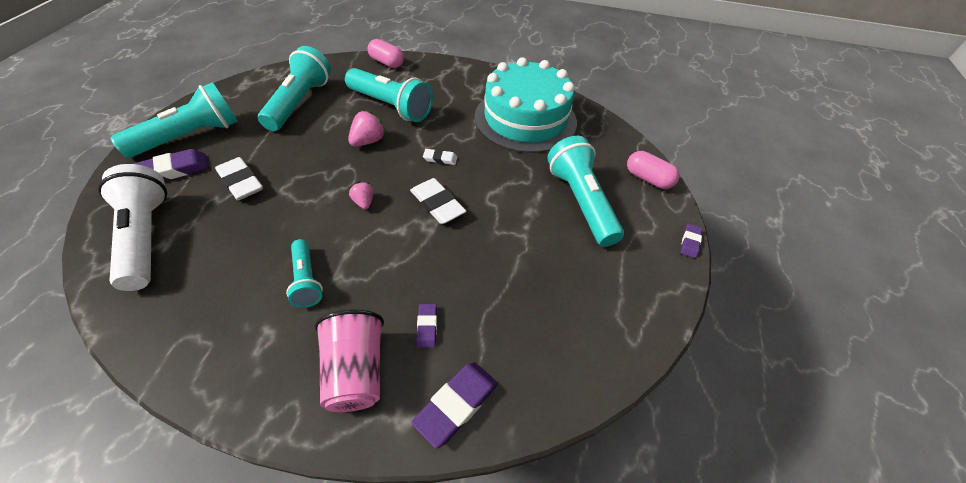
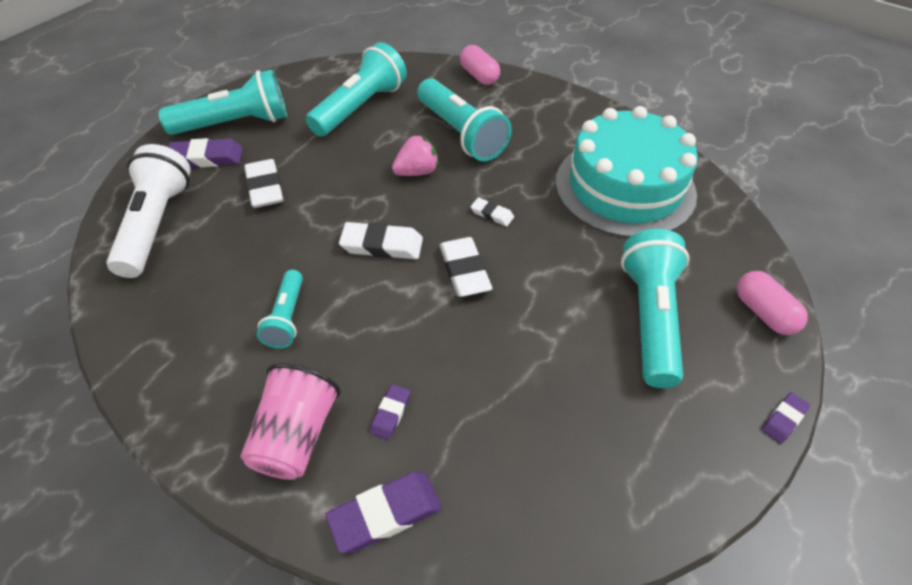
camera: 25 degrees right, 0 degrees up
pink strawberry [349,182,373,209] -> white eraser [339,222,423,259]

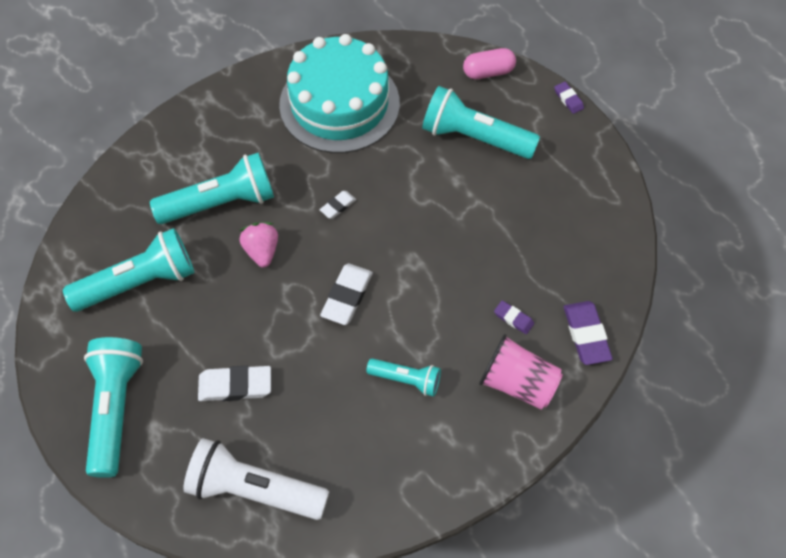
camera: 75 degrees left, 10 degrees up
purple eraser [168,138,243,167] -> none
turquoise flashlight [306,42,407,137] -> turquoise flashlight turned 105 degrees clockwise [63,228,194,312]
white eraser [439,237,492,297] -> none
pink capsule [460,45,500,85] -> none

